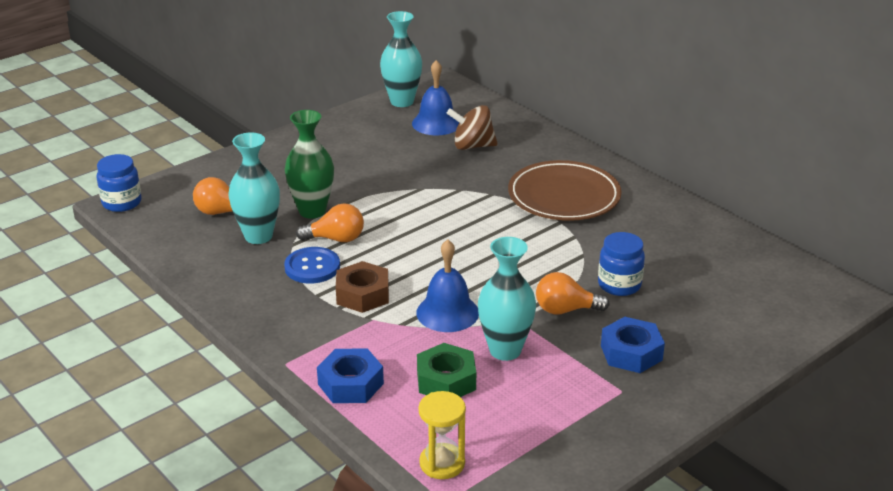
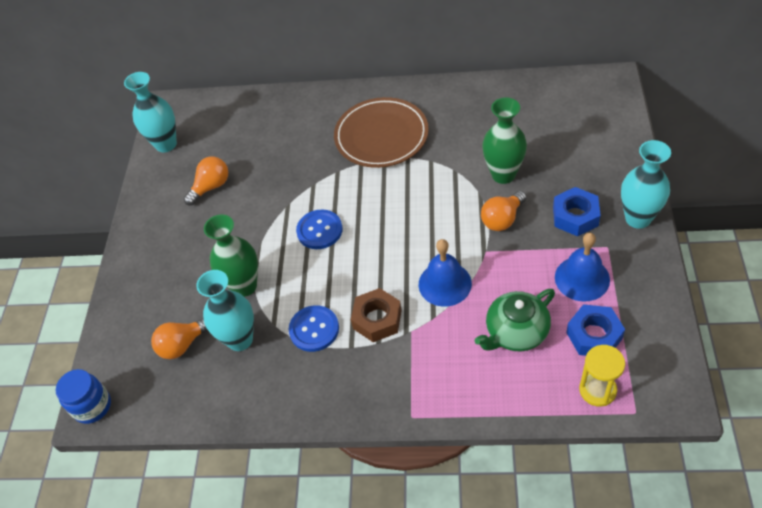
camera: 40 degrees left, 20 degrees up
orange light bulb [296,203,364,242] -> orange light bulb moved to [184,156,228,205]
blue nut [317,348,384,403] -> blue nut moved to [566,304,625,356]
blue bell [412,60,459,135] -> blue bell moved to [555,233,610,302]
green nut [417,343,476,397] -> green teapot [474,289,555,352]
brown spinning top [447,105,498,150] -> none
turquoise vase [478,237,536,361] -> turquoise vase moved to [621,140,671,229]
blue jar [598,232,645,296] -> green vase [482,97,527,184]
none -> blue button [296,210,342,249]

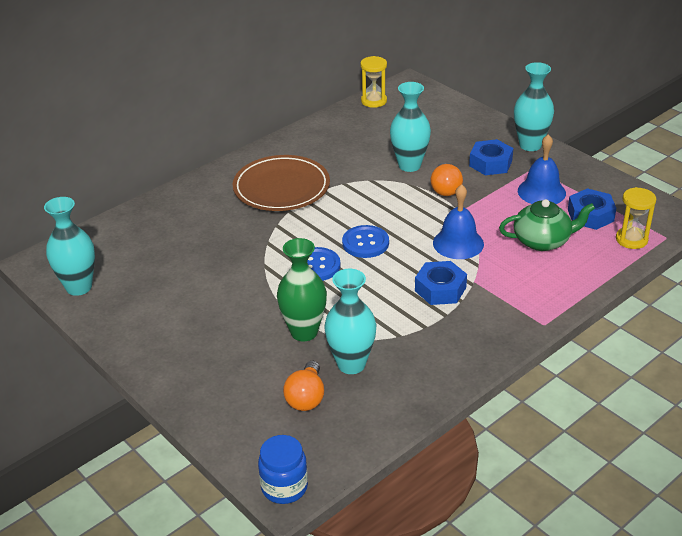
camera: 50 degrees left, 15 degrees down
orange light bulb [184,156,228,205] -> none
blue button [289,305,339,352] -> blue button moved to [342,225,389,258]
brown nut [351,288,402,342] -> blue nut [415,261,467,305]
green teapot [474,289,555,352] -> green teapot turned 105 degrees counterclockwise [499,199,595,251]
green vase [482,97,527,184] -> turquoise vase [390,82,431,172]
none -> yellow hourglass [360,56,387,108]

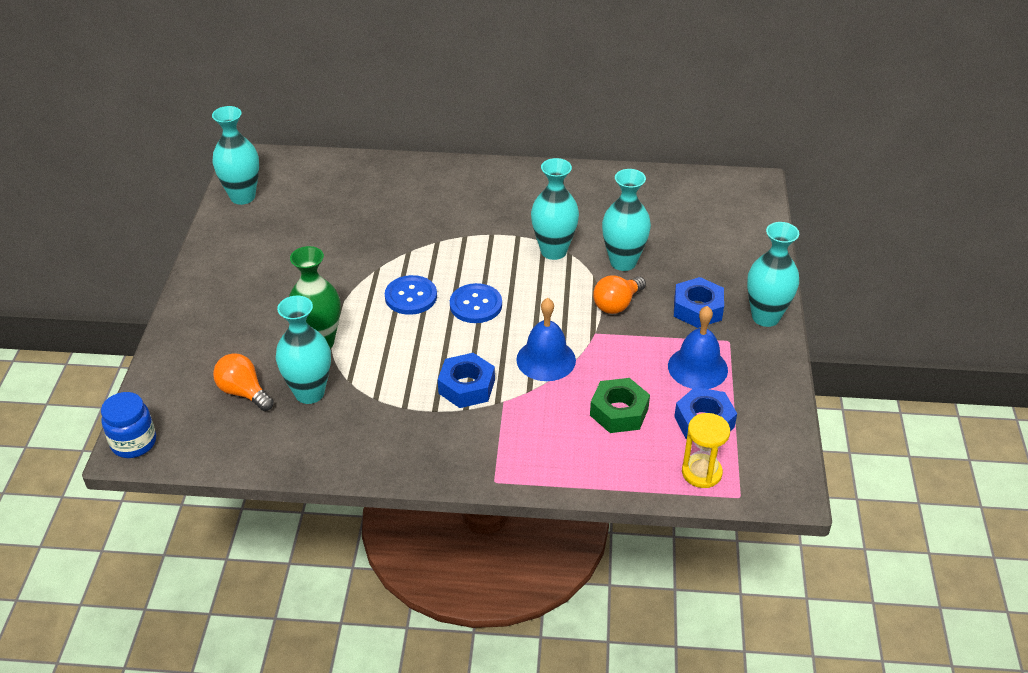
camera: 45 degrees right, 5 degrees up
brown plate [233,155,330,211] -> none
orange light bulb [283,361,324,411] -> orange light bulb turned 75 degrees clockwise [213,353,274,411]
yellow hourglass [360,56,387,108] -> none
green teapot [499,199,595,251] -> green nut [590,378,650,433]
none -> turquoise vase [531,158,579,260]

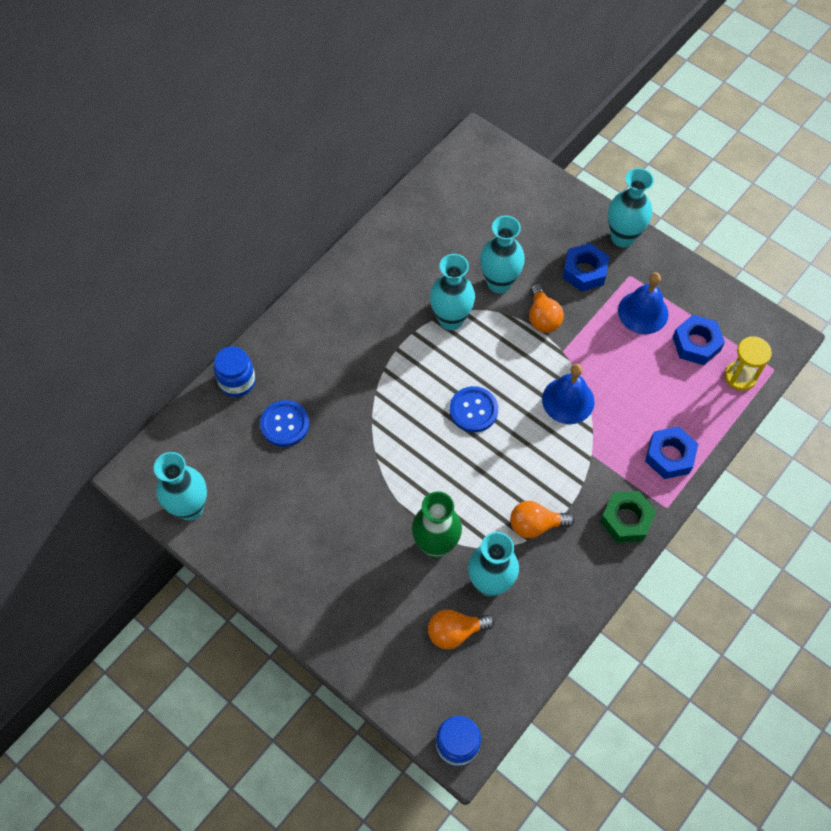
camera: 55 degrees left, 20 degrees up
blue button [385,275,437,315] -> blue button moved to [260,400,309,447]
blue nut [438,353,495,408] -> blue nut moved to [645,426,698,479]
green nut [590,378,650,433] -> green nut moved to [600,491,656,543]
none -> blue jar [214,346,256,397]
none -> orange light bulb [510,501,574,538]

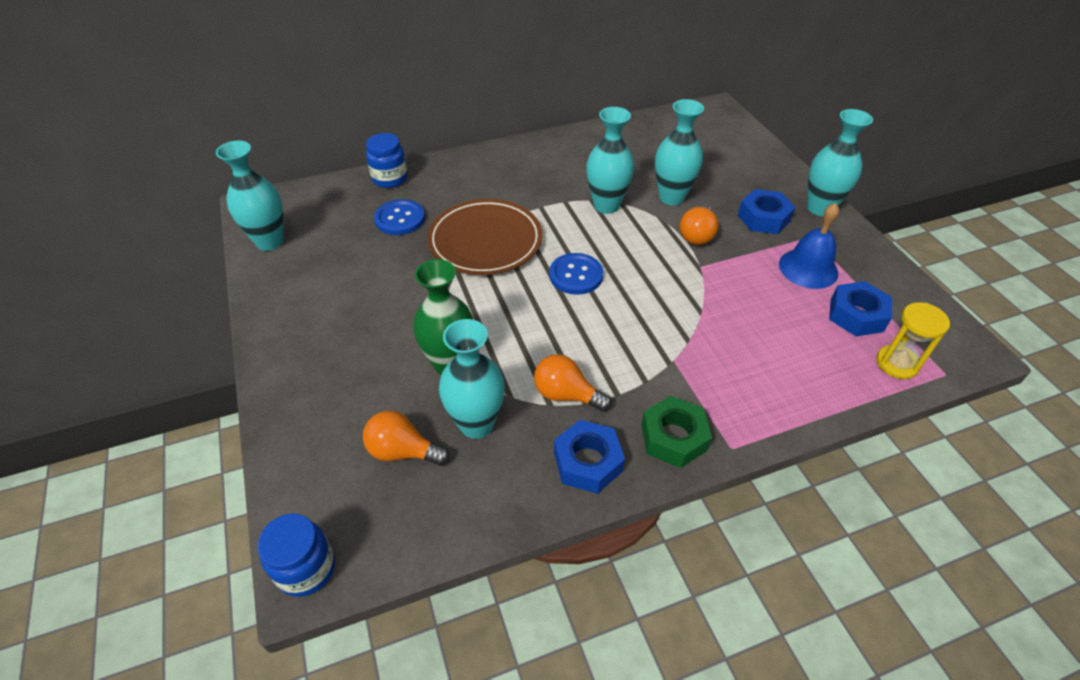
camera: 30 degrees right, 15 degrees down
blue bell [542,364,594,424] -> none
blue nut [645,426,698,479] -> blue nut moved to [554,420,625,494]
none -> brown plate [427,199,543,275]

